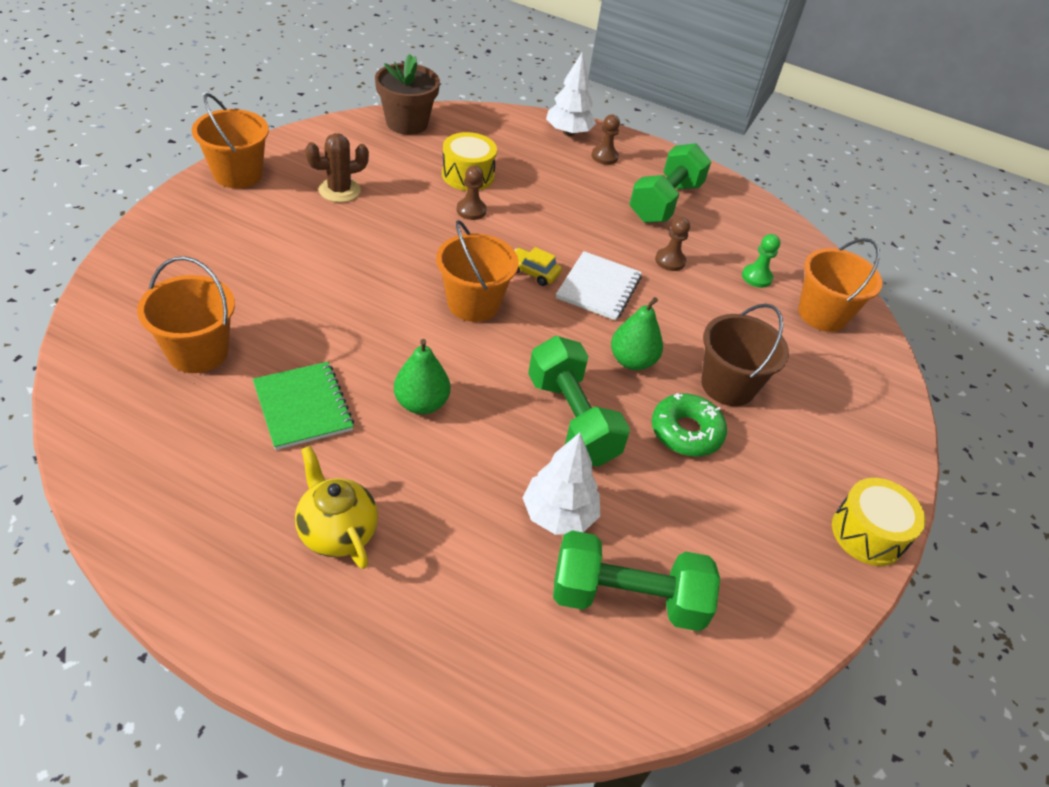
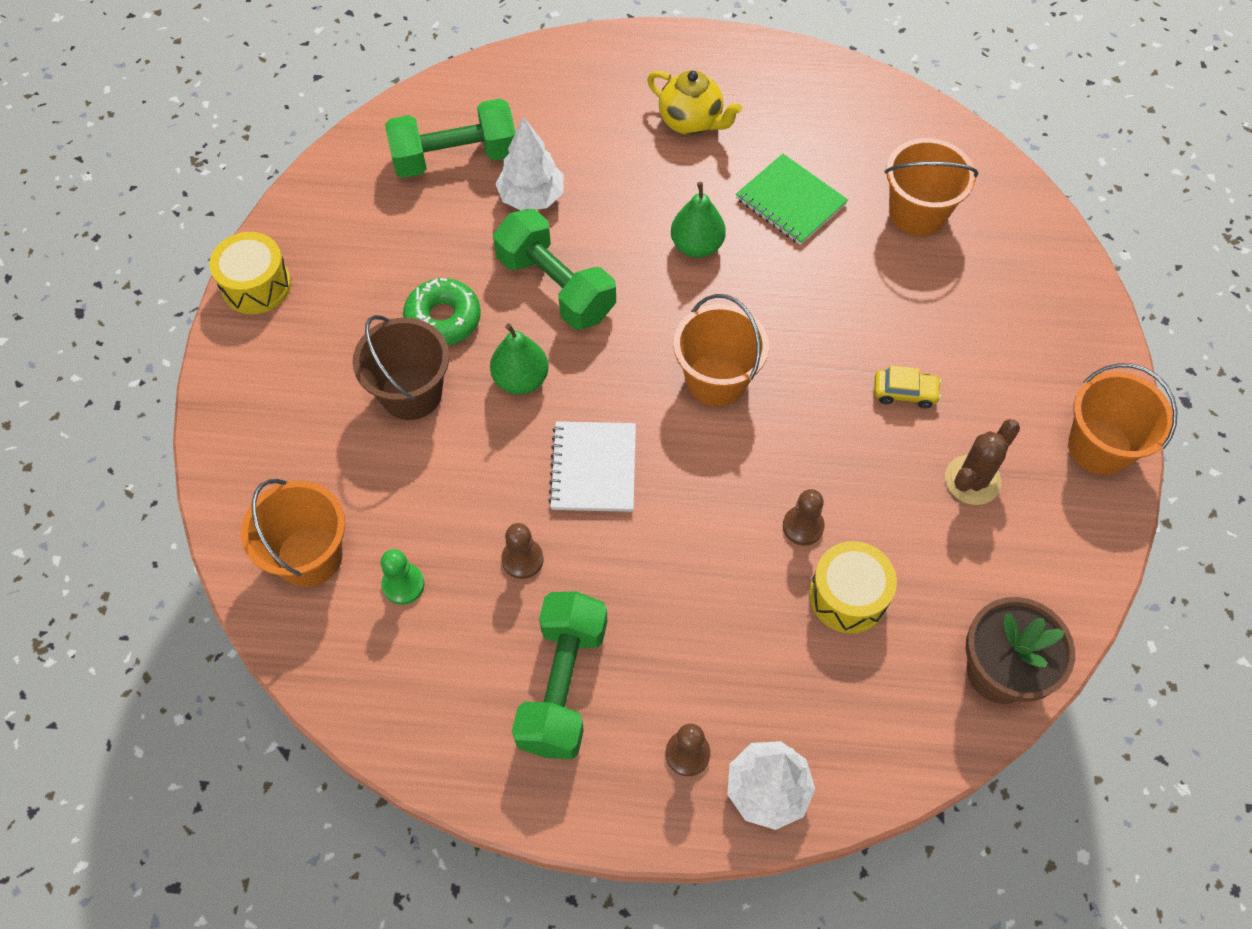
camera: 165 degrees right, 15 degrees up
yellow car [514,247,562,286] -> yellow car moved to [874,366,941,408]

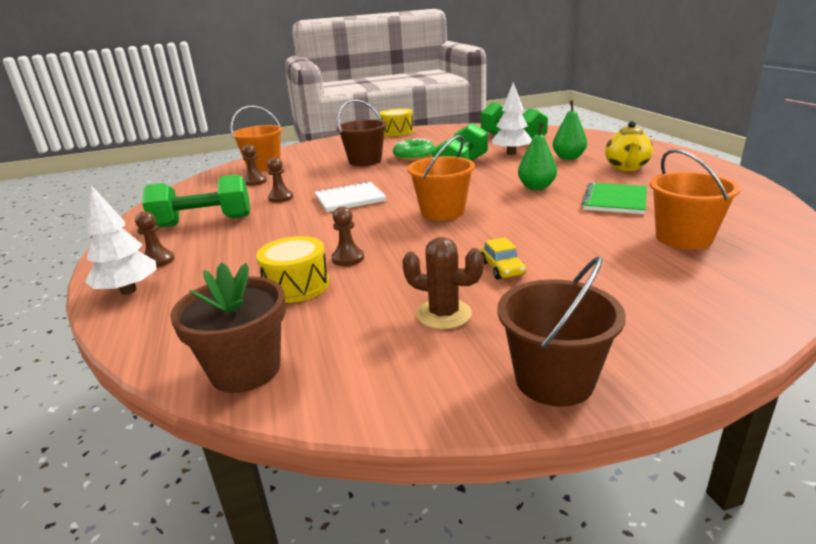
camera: 70 degrees right, 35 degrees down
green pawn [381,549,425,605] -> brown pawn [242,144,267,186]
green pear [490,324,548,395] -> green pear moved to [553,100,587,160]
orange bucket [1068,363,1178,475] -> brown bucket [497,256,626,407]

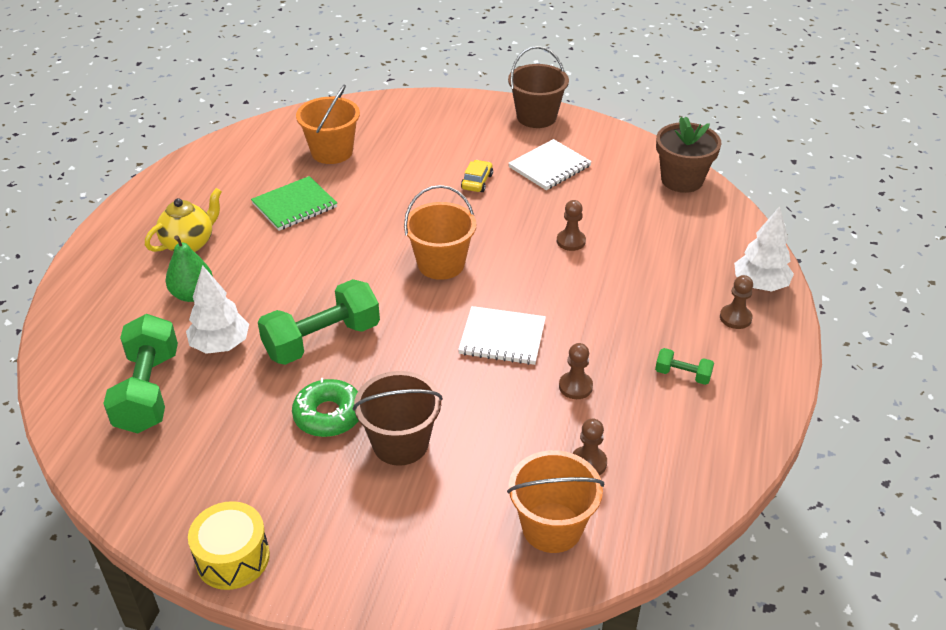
camera: 150 degrees left, 15 degrees up
green dumbbell [142,174,250,228] -> green dumbbell [655,348,714,385], size x0.46
yellow drum [256,236,329,303] -> none
brown cactus [402,237,484,329] -> white notebook [508,139,592,190]
green pear [518,123,557,190] -> none

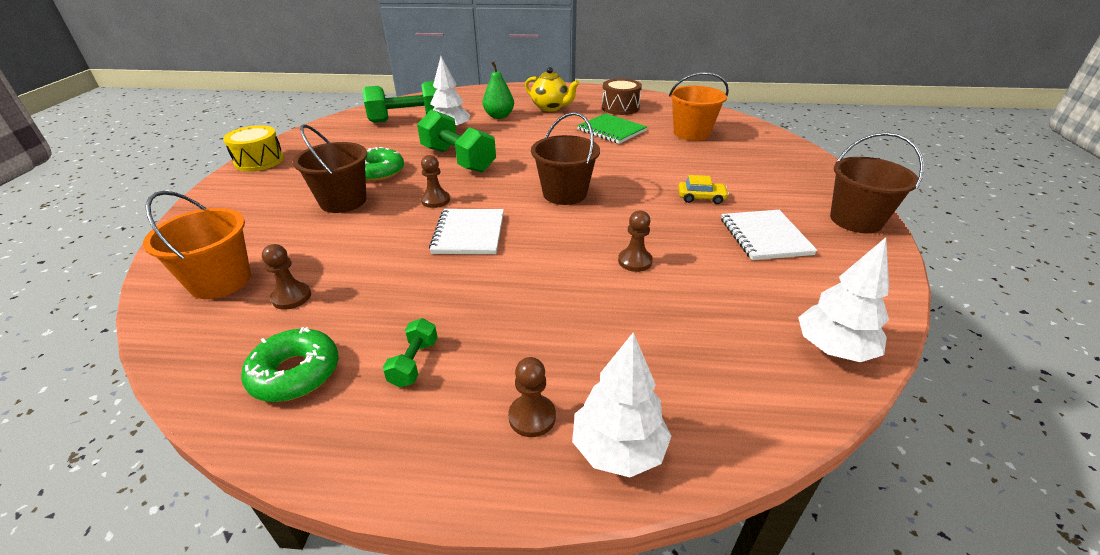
camera: 80 degrees right, 5 degrees down
orange bucket [404,185,476,280] -> brown bucket [531,112,600,205]
white notebook [508,139,592,190] -> white notebook turned 45 degrees clockwise [721,210,817,260]
brown pawn [559,343,593,399] -> brown pawn moved to [421,155,450,208]
brown flower pot [656,117,721,193] -> white tree [798,237,889,362]
none -> green donut [241,327,339,402]
none -> brown drum [602,79,642,115]

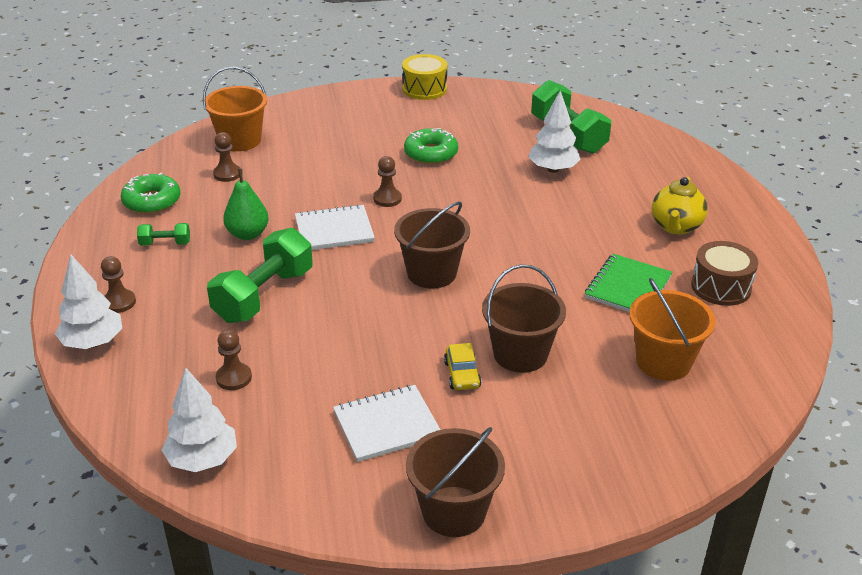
camera: 75 degrees right, 0 degrees up
brown bucket [293,124,367,213] -> brown bucket moved to [482,264,566,373]
green dumbbell [417,110,496,172] -> green dumbbell moved to [207,228,313,323]
green pear [483,62,514,119] -> green pear moved to [223,169,269,240]
brown pawn [618,210,653,272] -> brown pawn moved to [216,330,252,390]

